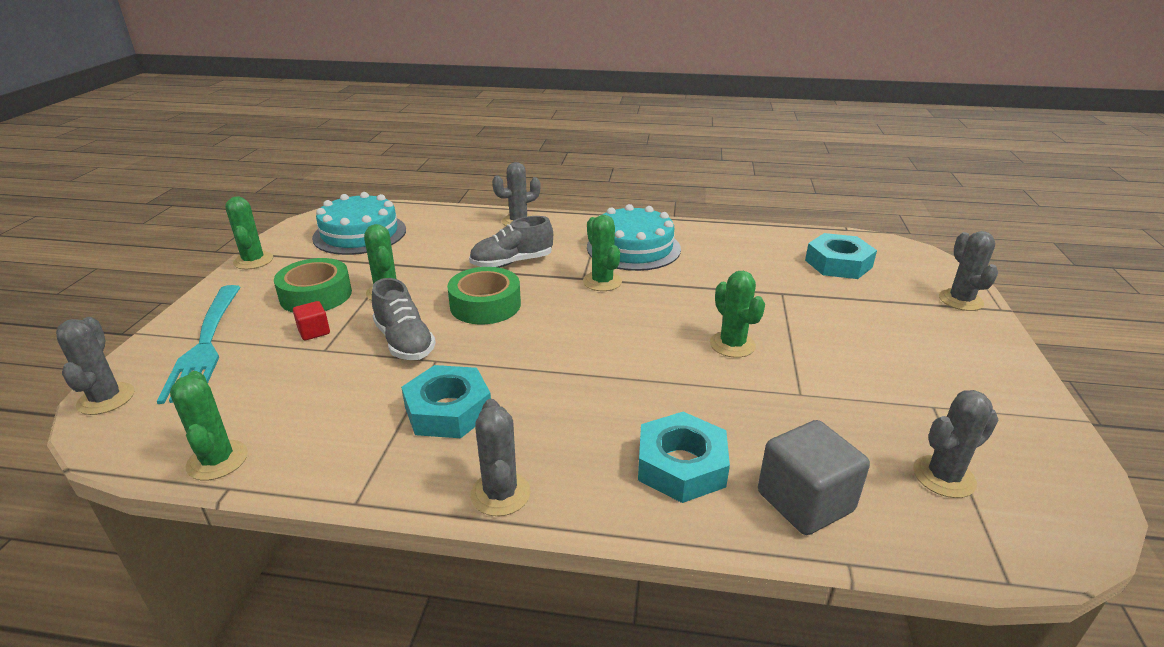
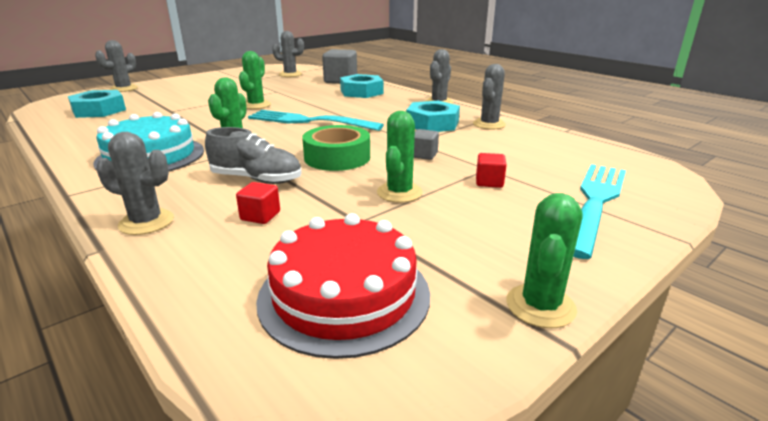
camera: 140 degrees left, 5 degrees down
grey cactus [56,317,135,415] -> grey cactus moved to [473,64,506,130]
green cactus [170,371,248,480] -> none
green tape [274,258,352,312] -> none
turquoise cake [312,192,406,255] -> red cake [256,213,430,359]
grey shoe [372,278,436,360] -> grey cube [414,129,439,160]
none -> red cube [236,182,280,224]
none -> turquoise fork [248,110,384,131]

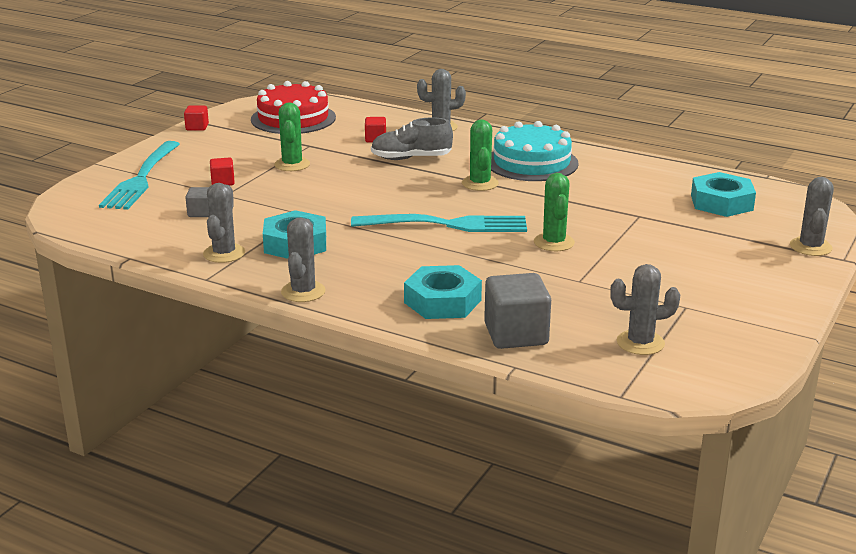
camera: 160 degrees right, 0 degrees up
green tape [302,125,370,171] -> none
grey cube [414,129,439,160] -> grey cube moved to [185,187,209,217]
green cactus [506,193,582,328] -> red cube [184,105,209,131]

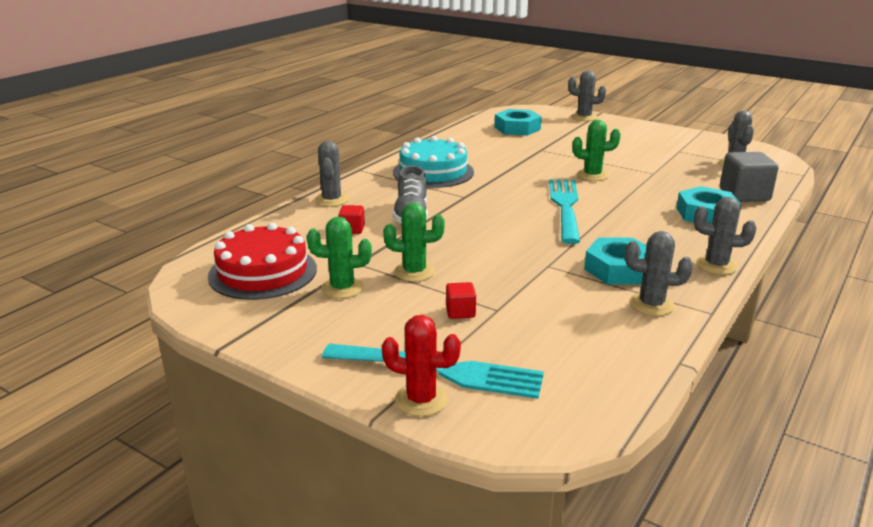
camera: 85 degrees left, 0 degrees up
red cube [184,105,209,131] -> none
grey cube [185,187,209,217] -> none
green cactus [462,119,499,191] -> green cactus moved to [307,217,372,299]
none -> red cactus [382,315,461,417]

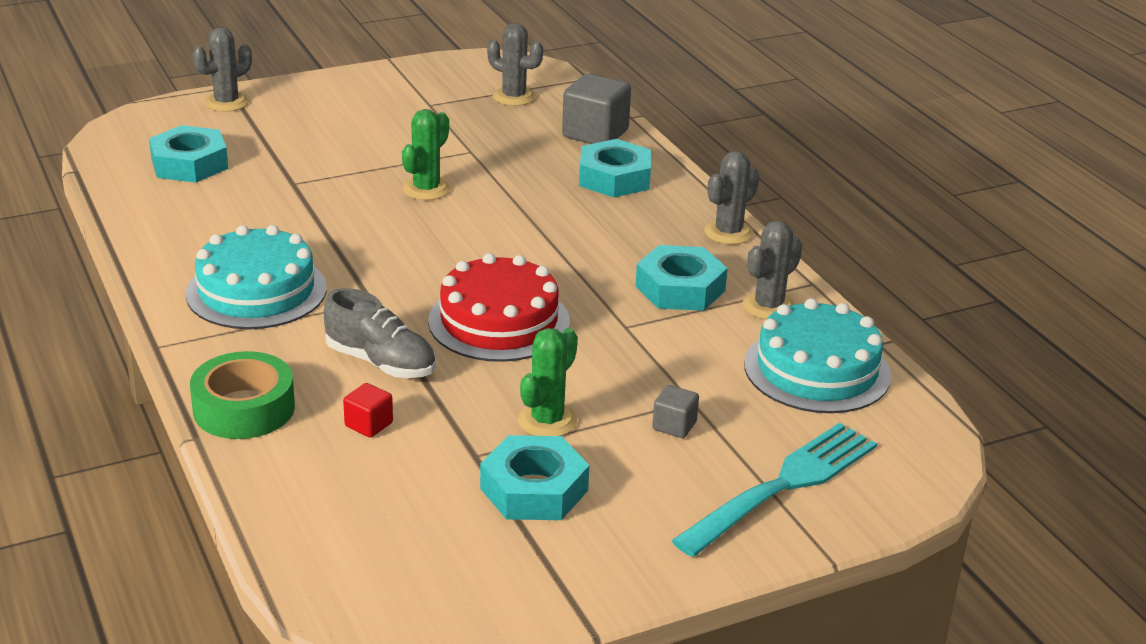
camera: 60 degrees left, 5 degrees up
red cake [208,223,317,300] -> red cake moved to [428,253,570,362]
green cactus [307,217,372,299] -> turquoise nut [480,435,589,520]
grey cactus [315,141,349,207] -> green tape [190,351,295,439]
red cactus [382,315,461,417] -> none
red cube [446,282,476,319] -> grey cube [652,385,699,438]
turquoise fork [549,179,580,244] -> none
none -> turquoise cake [744,298,891,413]

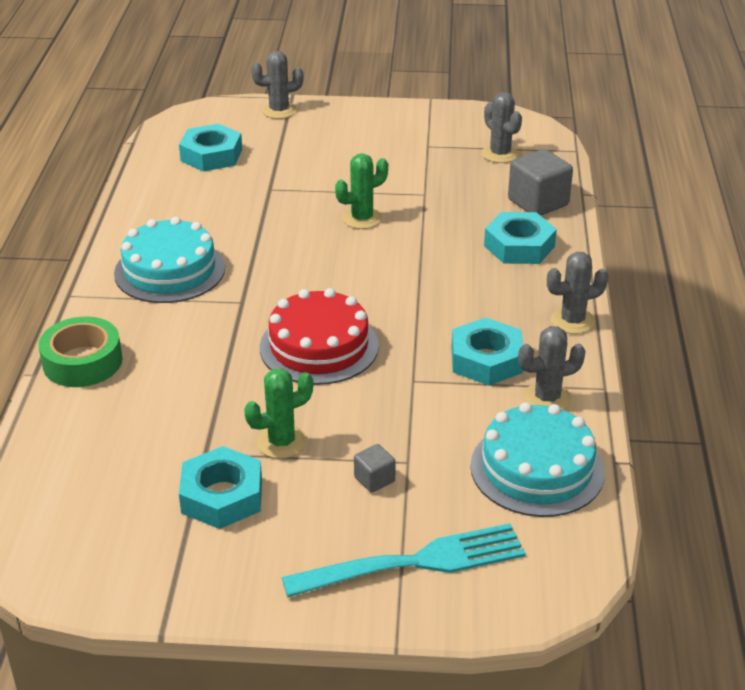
camera: 30 degrees right, 5 degrees up
grey shoe [324,288,435,378] -> none
red cube [343,383,393,438] -> none

